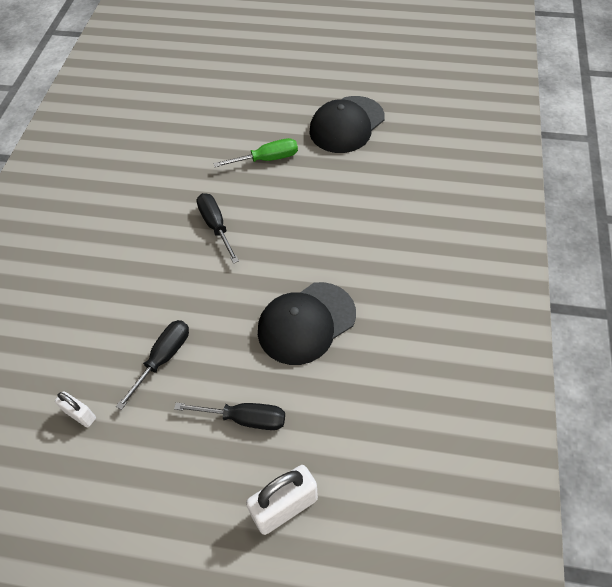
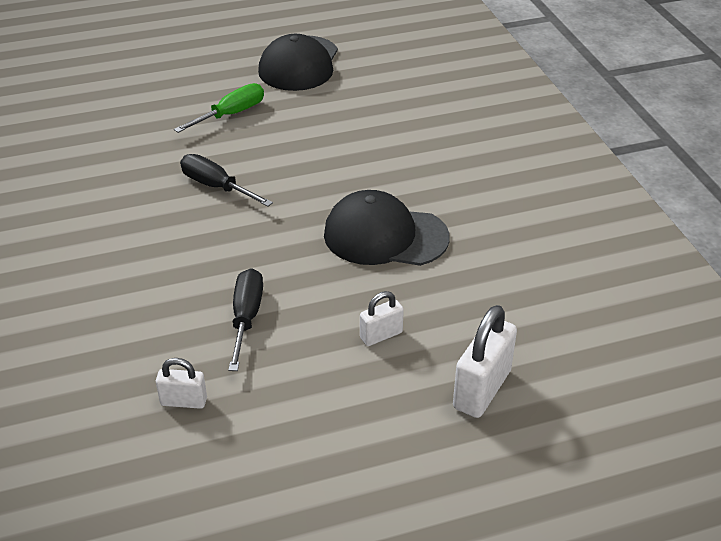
camera: 30 degrees left, 15 degrees down
black screwdriver [174,402,285,430] -> white padlock [360,291,404,346]
black cap [258,282,356,365] -> black cap turned 75 degrees clockwise [324,190,450,266]

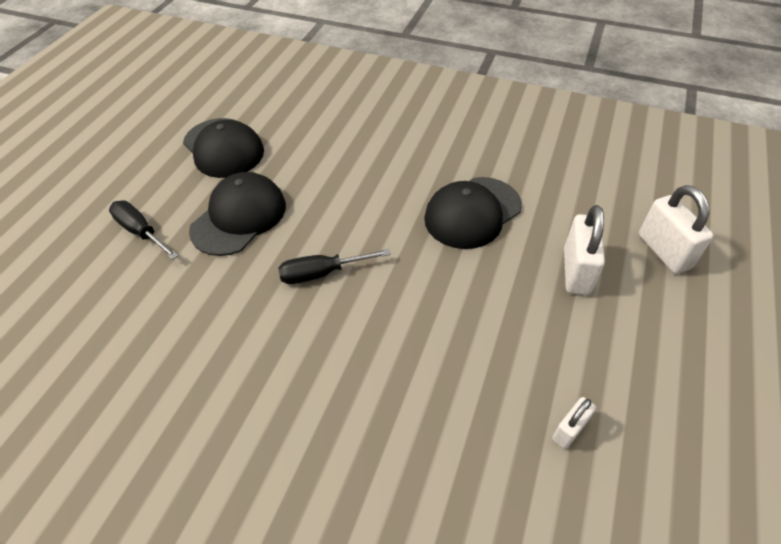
camera: 50 degrees left, 10 degrees up
green screwdriver [174,83,264,133] -> black cap [189,172,286,256]
black screwdriver [228,268,263,371] -> black screwdriver moved to [109,201,179,259]
white padlock [360,291,404,346] -> white padlock [564,205,605,295], size x1.75

